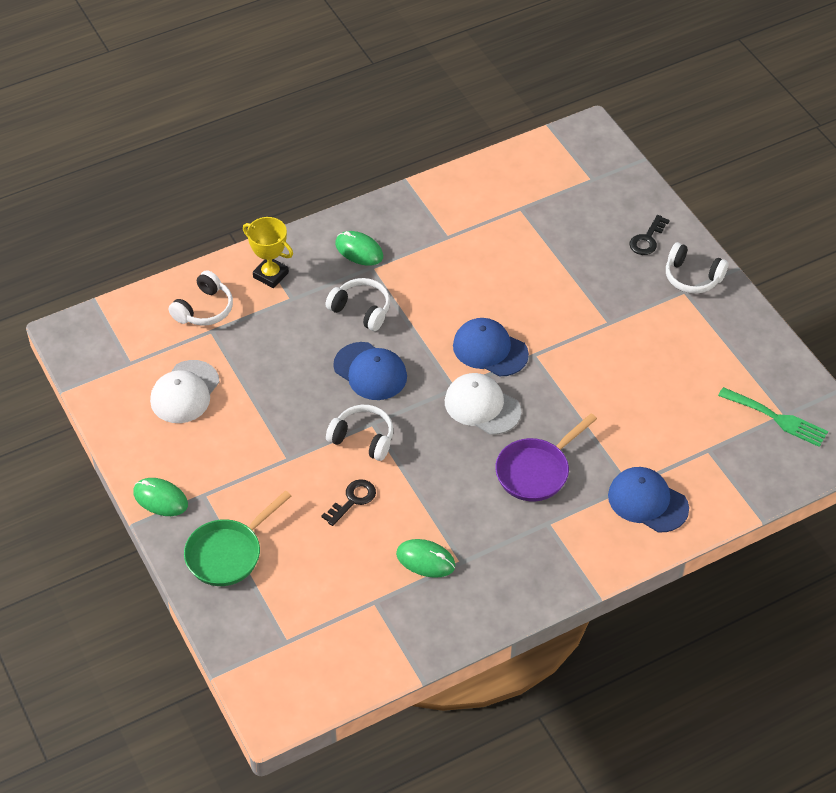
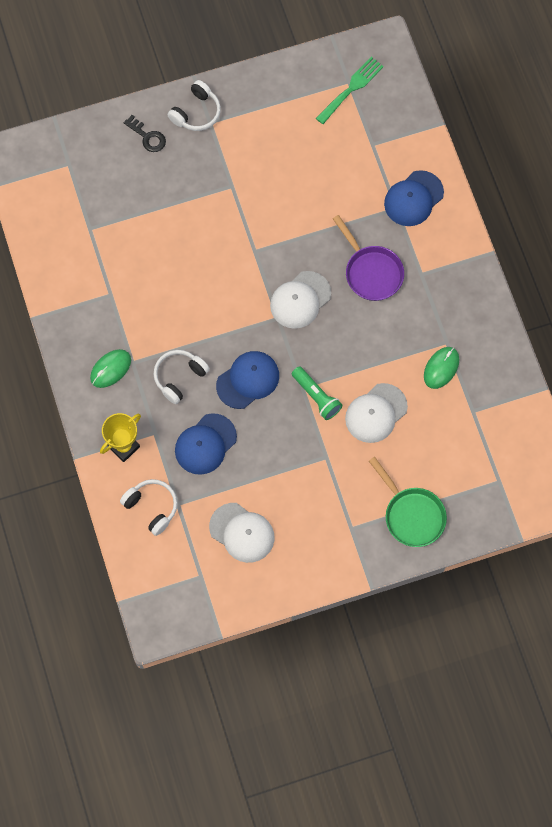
camera: 80 degrees left, 20 degrees up
green mouse [133,478,188,516] -> none
black key [321,479,376,526] -> white cap [345,383,408,443]
white headphones [326,405,393,461] -> green flashlight [292,366,342,420]
blue cap [453,318,529,376] -> blue cap moved to [175,413,237,475]

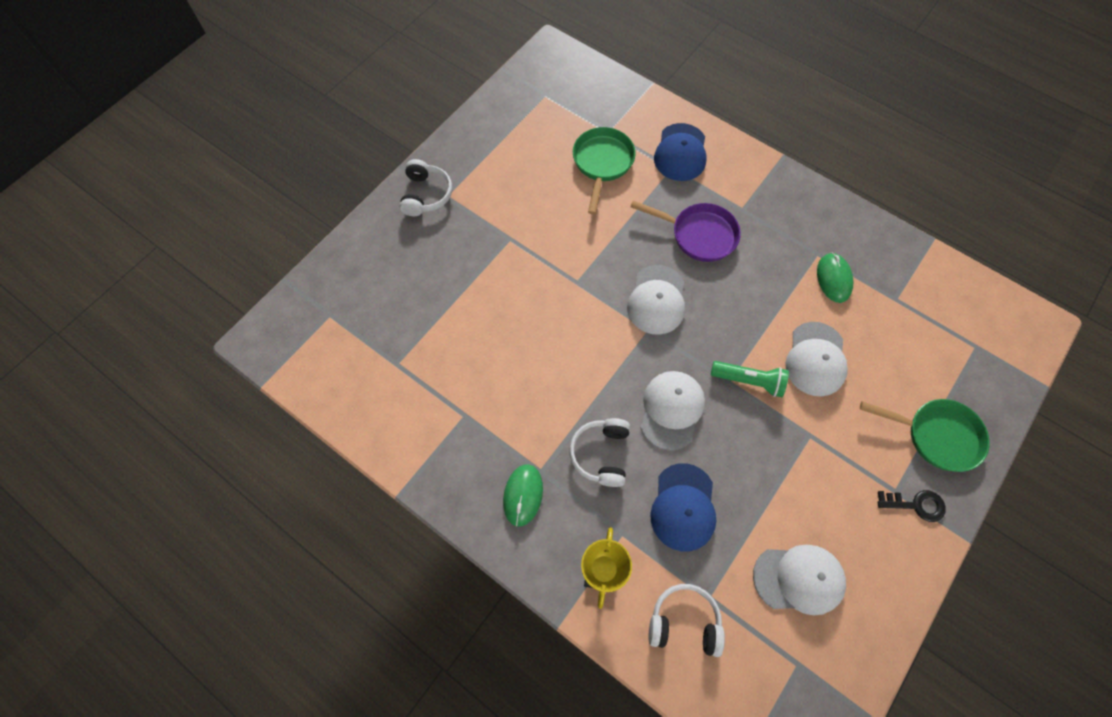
camera: 35 degrees left, 5 degrees down
black key [124,115,166,152] -> black key moved to [878,490,946,522]
blue cap [216,351,279,409] -> white cap [640,371,705,450]
green fork [316,57,384,124] -> none
none -> green pan [573,127,636,215]

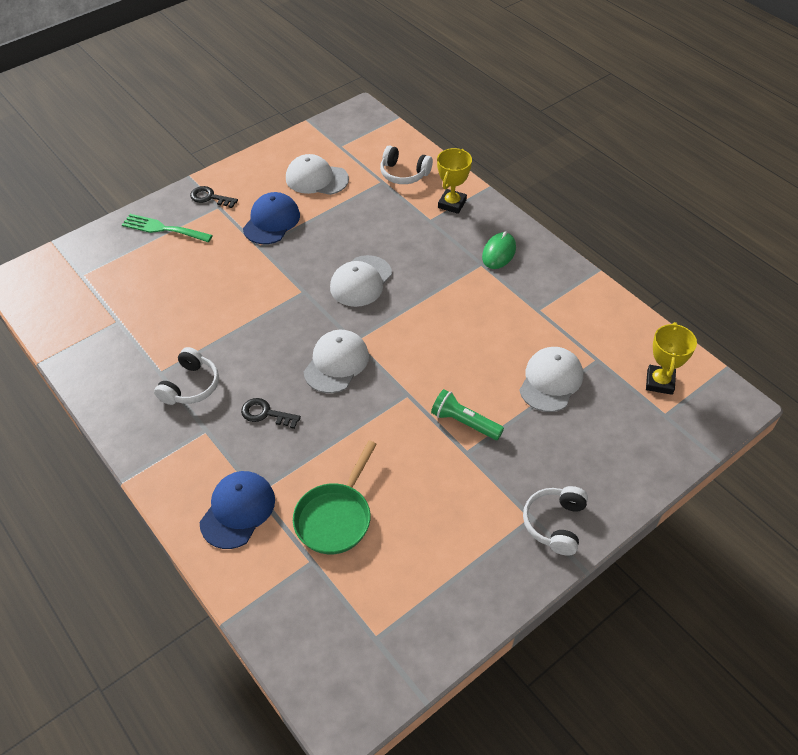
camera: 165 degrees left, 15 degrees down
white headphones [569,418,630,487] -> white headphones moved to [154,347,219,405]
purple pan [630,200,741,262] -> black key [241,398,301,429]
blue cap [650,463,716,552] -> blue cap moved to [243,192,300,244]
green flashlight [711,361,789,397] -> green flashlight moved to [431,389,504,440]
white cap [785,322,848,396] -> white cap moved to [519,347,583,412]
green mouse [817,253,853,303] -> none
green pan [860,399,990,472] -> green fork [122,214,213,242]
none -> yellow trophy [646,322,697,395]

